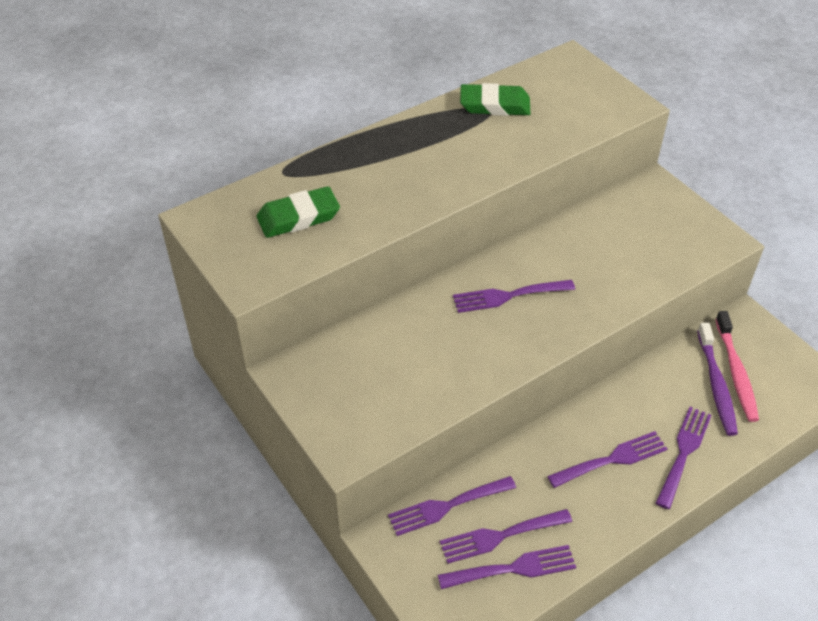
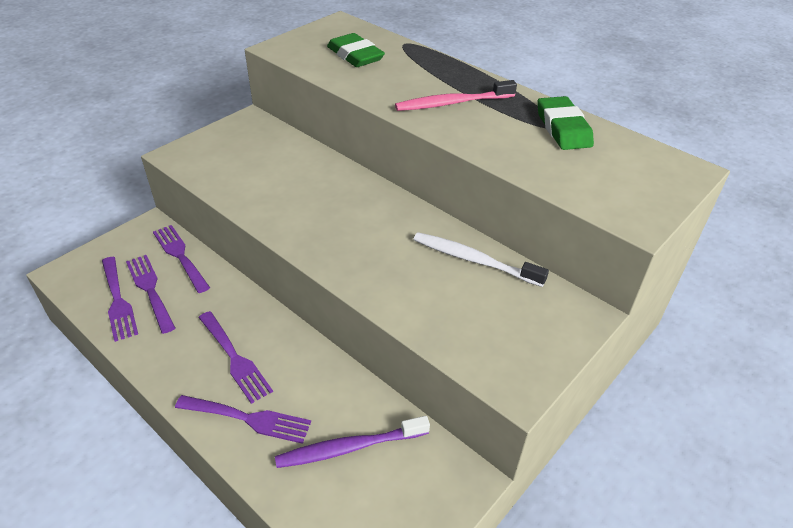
camera: 75 degrees right, 5 degrees down
purple fork [453,280,575,313] -> none
pink toothbrush [715,311,759,422] -> pink toothbrush moved to [395,80,517,111]
none -> white toothbrush [413,232,549,287]

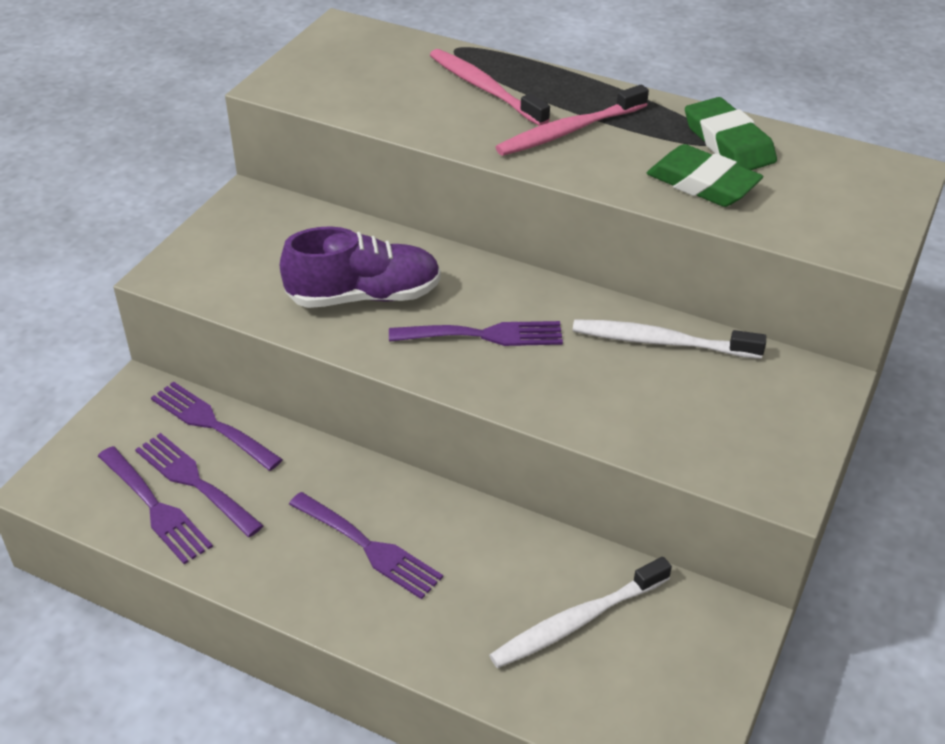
camera: 15 degrees left, 0 degrees up
purple fork [175,395,311,444] -> purple fork moved to [389,321,563,346]
purple toothbrush [275,416,430,468] -> white toothbrush [489,557,672,668]
green eraser [327,33,385,67] -> green eraser moved to [647,144,763,207]
none -> purple shoe [280,226,441,308]
none -> pink toothbrush [430,49,550,126]

